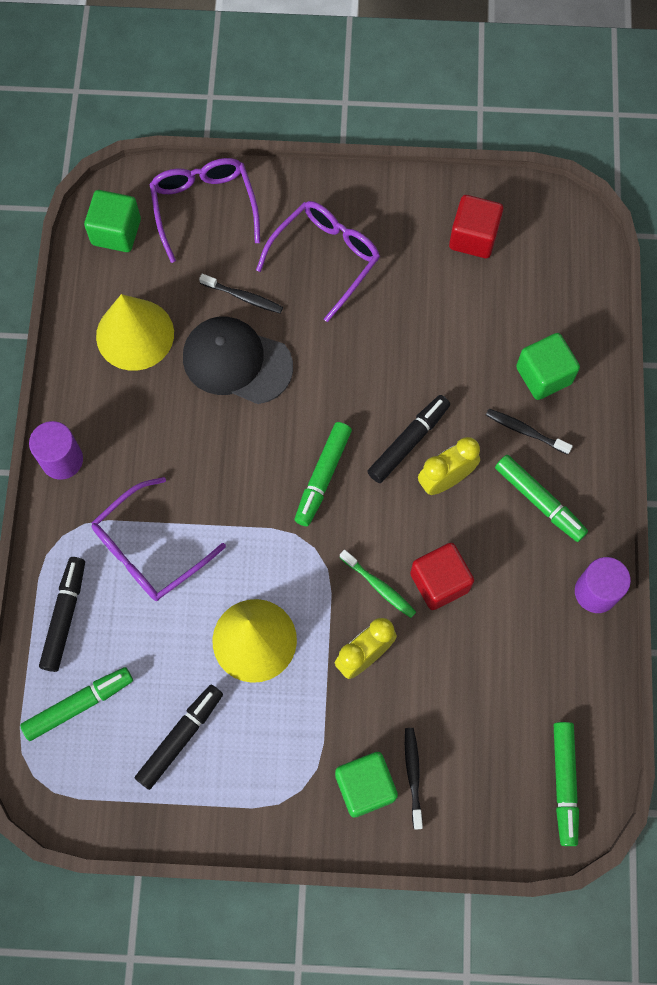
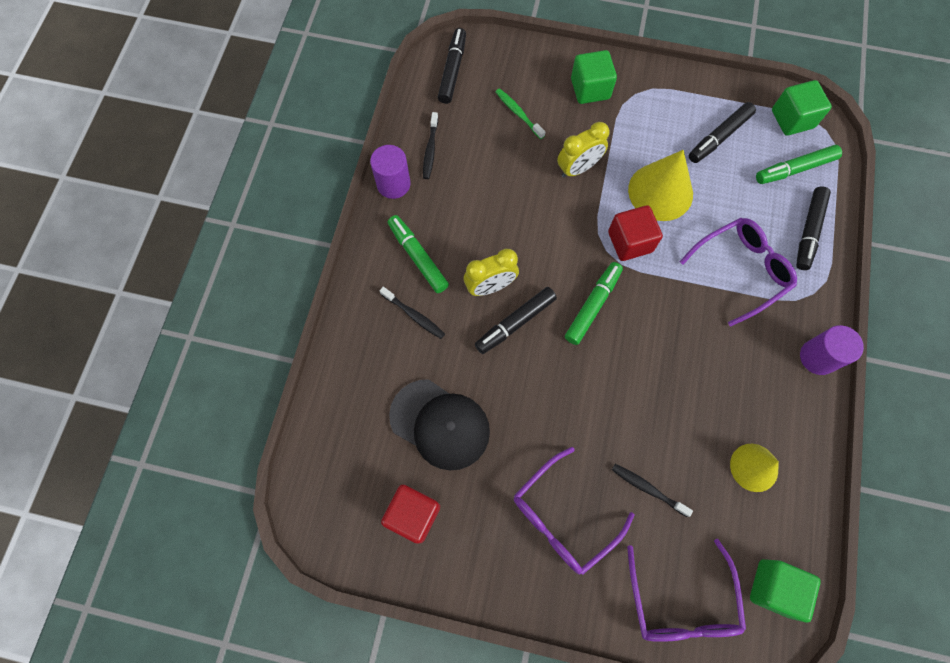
camera: 170 degrees left, 0 degrees up
yellow cone [96,294,174,371] -> yellow cone [730,444,779,492], size x0.64
black cap [183,317,293,404] -> black cap moved to [389,379,490,471]
green toothbrush [340,549,416,618] -> green toothbrush moved to [495,88,545,139]
black toothbrush [405,728,423,830] -> black toothbrush moved to [423,112,438,179]
red cube [410,543,474,610] -> red cube moved to [608,205,663,261]
green cube [516,333,580,400] -> green cube moved to [772,80,832,136]
green marker [554,722,579,846] -> black marker [438,28,466,104]

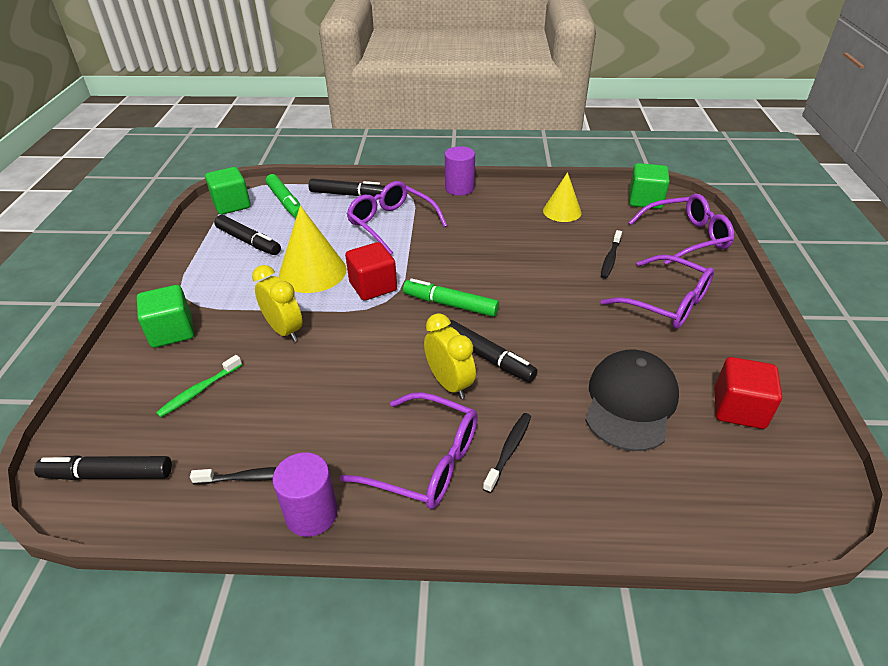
camera: 100 degrees left, 30 degrees down
green marker [388,215,449,293] -> purple glasses [340,392,478,509]

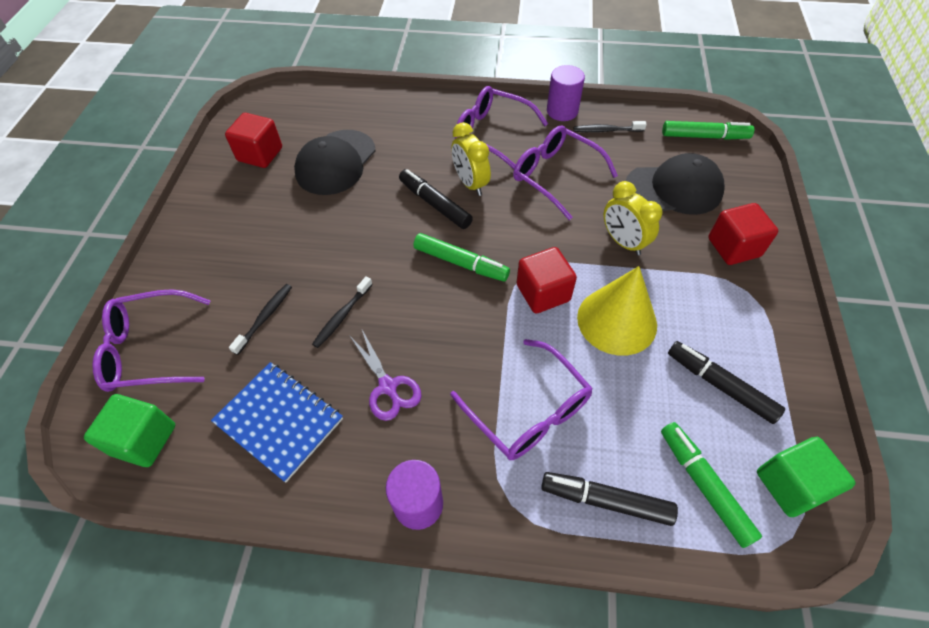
camera: 175 degrees left, 15 degrees up
black marker [34,455,172,480] -> green marker [662,121,754,140]
green cube [137,285,194,348] -> red cube [708,203,778,265]
green toothbrush [156,355,242,417] -> black cap [626,153,725,215]
black toothbrush [483,413,531,493] -> black toothbrush moved to [312,276,373,348]
yellow cone [543,172,582,222] -> blue notebook [211,362,343,482]
purple glasses [601,255,714,329] -> purple glasses moved to [513,125,618,220]
none -> purple scissors [349,330,421,421]

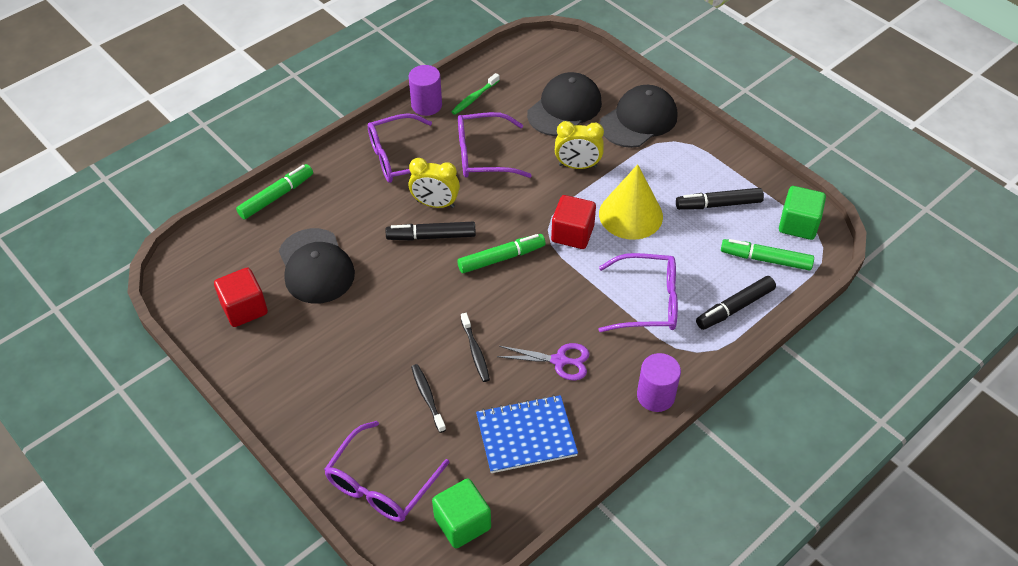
camera: 50 degrees left, 5 degrees down
black toothbrush [574,121,647,132] -> green toothbrush [451,73,500,115]
green marker [662,121,754,140] -> green marker moved to [236,164,313,220]
red cube [708,203,778,265] -> black cap [600,85,677,148]

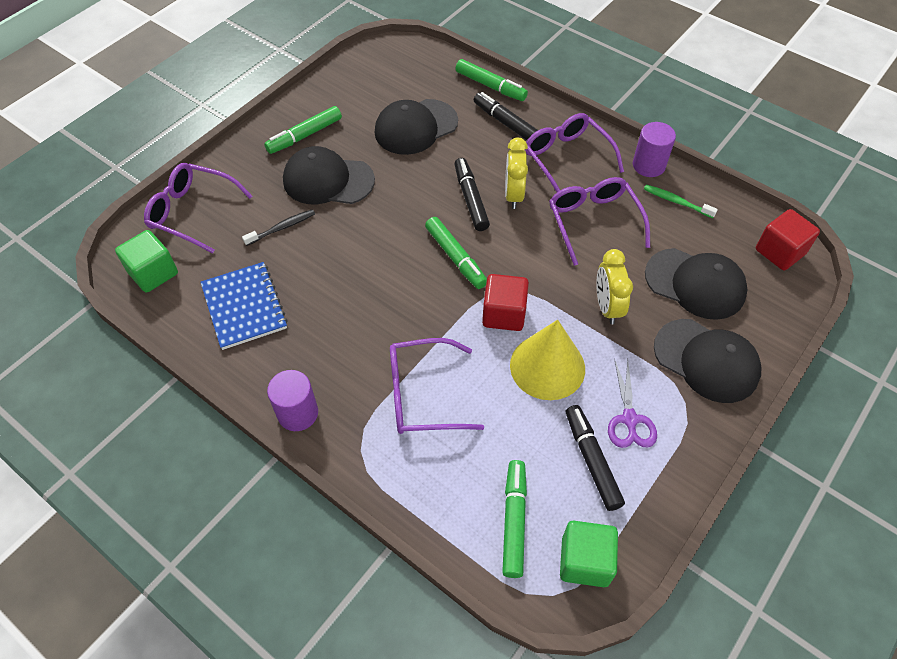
camera: 80 degrees right, 5 degrees up
red cube [214,267,268,327] -> red cube moved to [756,209,820,270]
black toothbrush [461,313,490,382] -> none
purple scissors [497,343,590,381] -> purple scissors moved to [608,359,657,448]
purple glasses [599,253,678,332] -> purple glasses turned 90 degrees clockwise [390,338,484,434]
black marker [696,276,776,330] -> black marker moved to [474,92,538,140]
none -> green marker [264,106,342,154]
none -> black cap [283,146,375,204]

